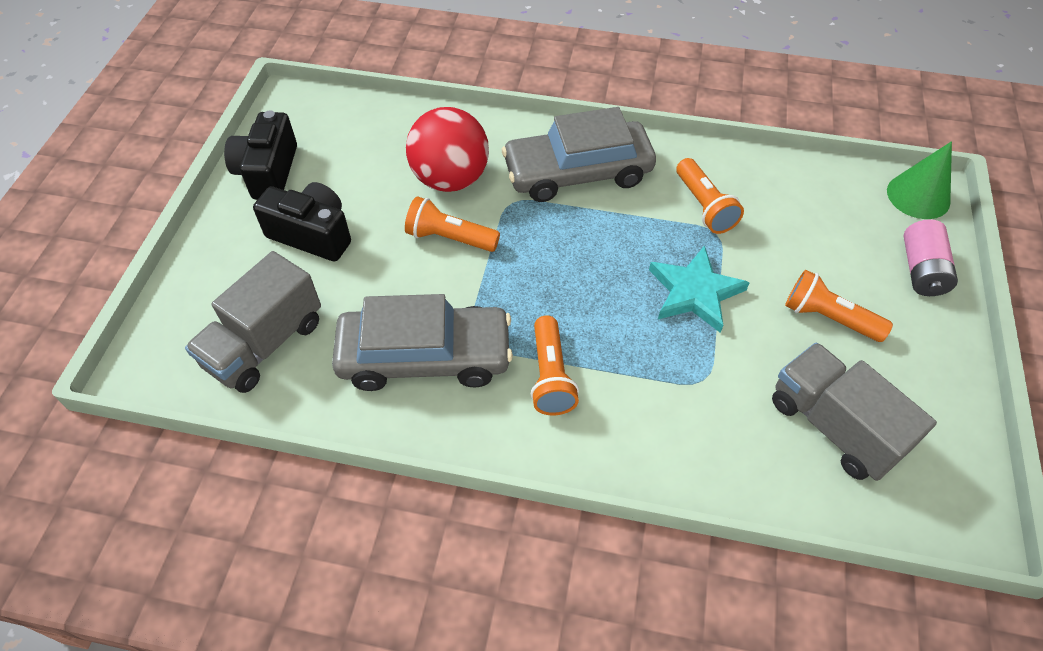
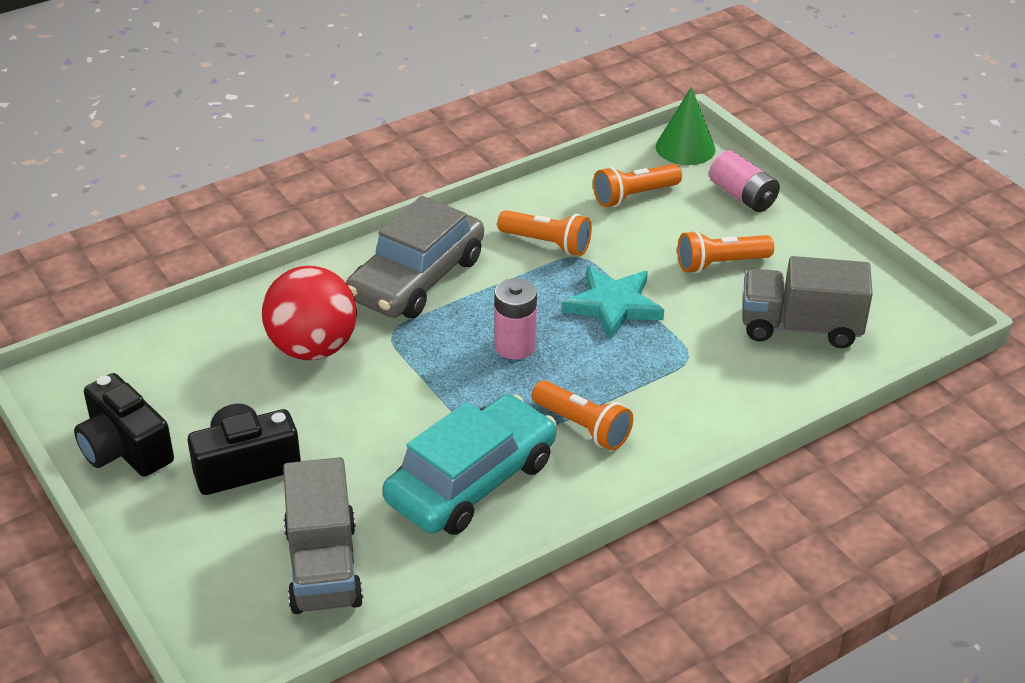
camera: 45 degrees left, 15 degrees down
grey car [332,294,513,391] -> turquoise car [383,394,557,535]
orange flashlight [405,196,500,252] -> orange flashlight moved to [593,164,682,207]
none -> pink battery [494,278,537,360]

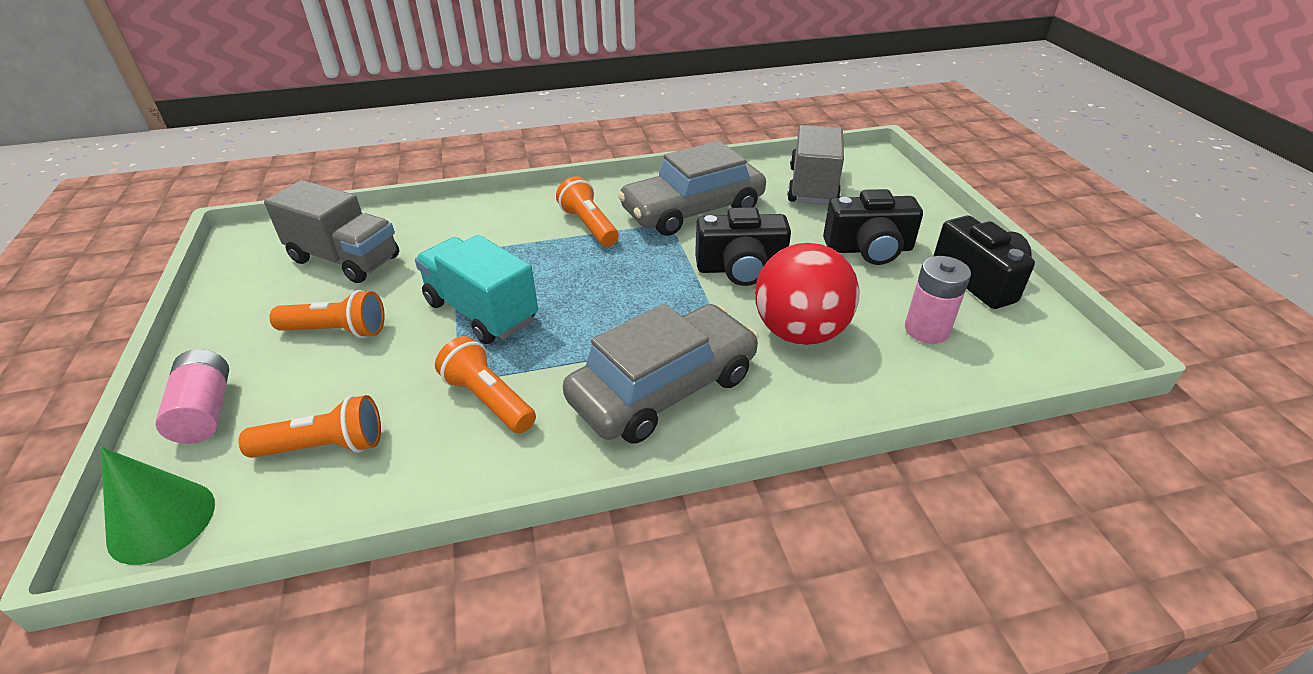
camera: 160 degrees left, 0 degrees up
turquoise car [383,394,557,535] -> grey car [618,141,766,236]
pink battery [494,278,537,360] -> pink battery moved to [905,256,971,344]
turquoise star [562,267,664,340] -> turquoise truck [415,235,538,344]
none -> black camera [695,207,791,286]

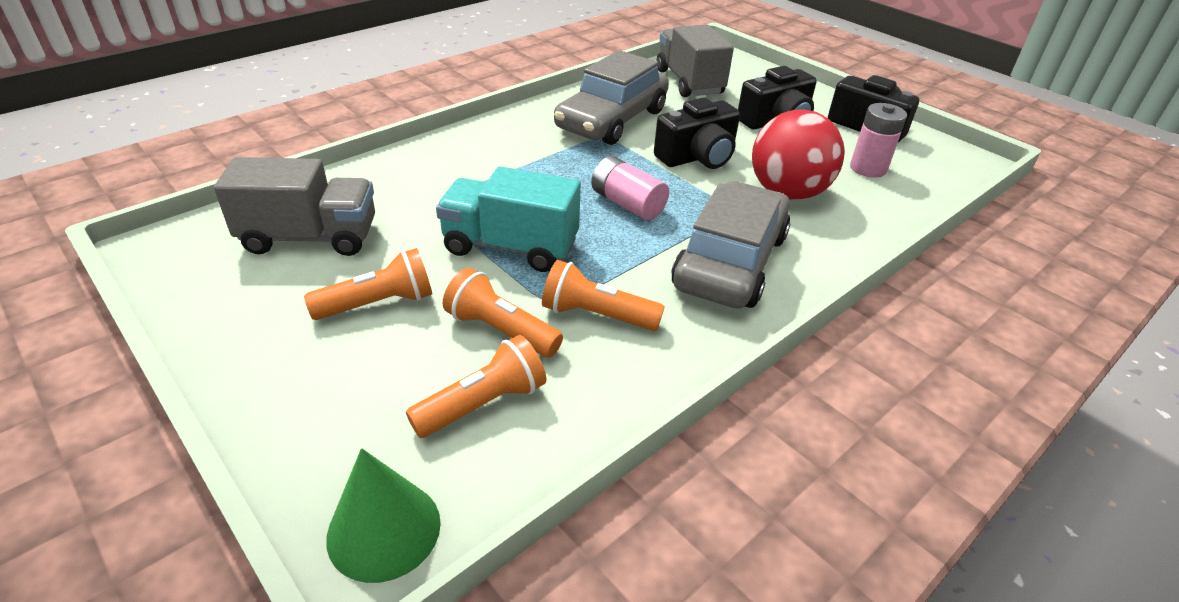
camera: 30 degrees left, 0 degrees up
pink battery [155,349,229,444] -> pink battery moved to [591,156,669,221]
orange flashlight [556,176,619,247] -> orange flashlight moved to [443,268,563,358]

